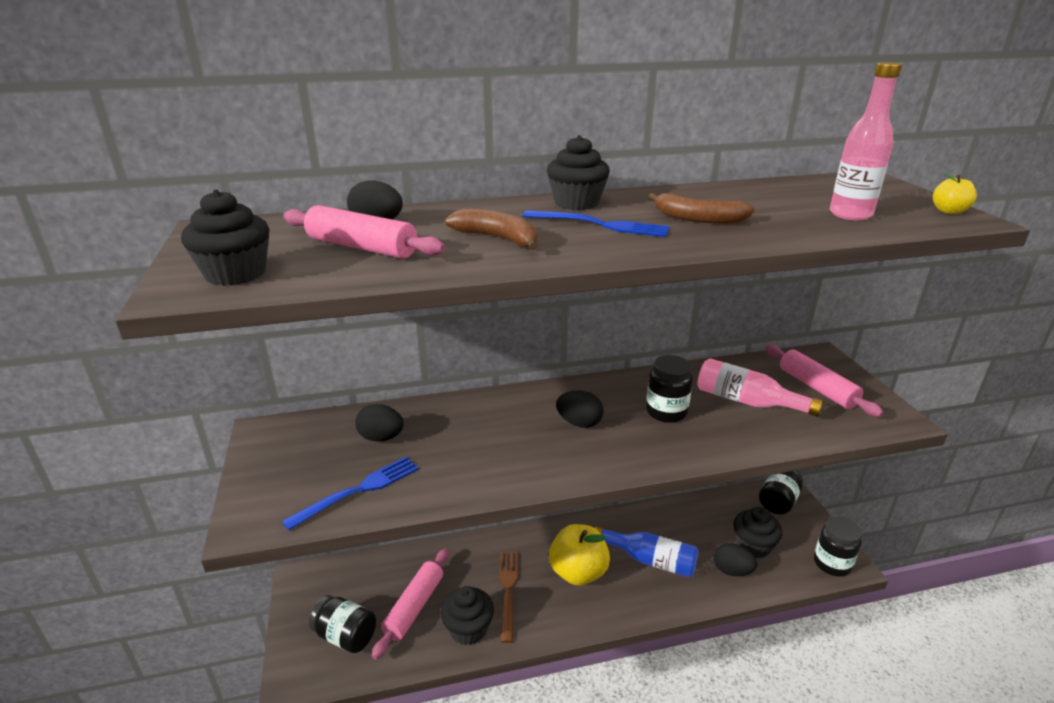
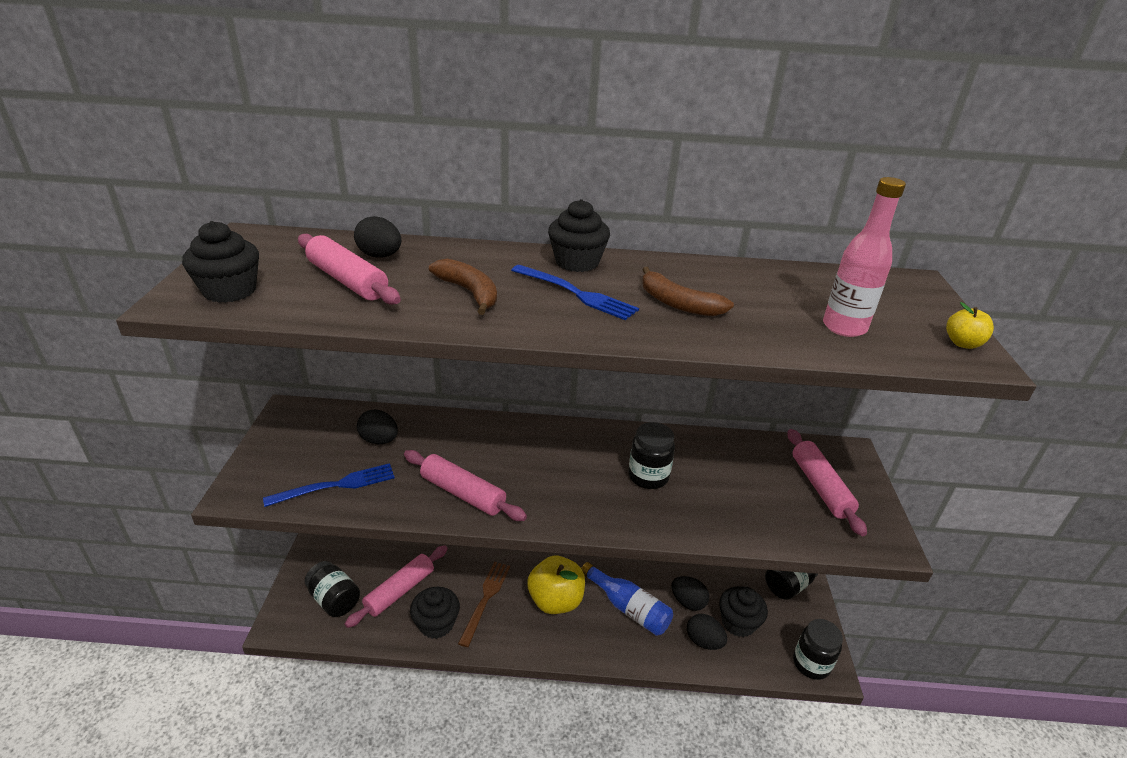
camera: 15 degrees right, 5 degrees up
black egg [556,390,604,428] -> black egg moved to [672,576,709,611]
pink bottle [697,359,823,417] -> none
none -> pink rolling pin [404,450,527,521]

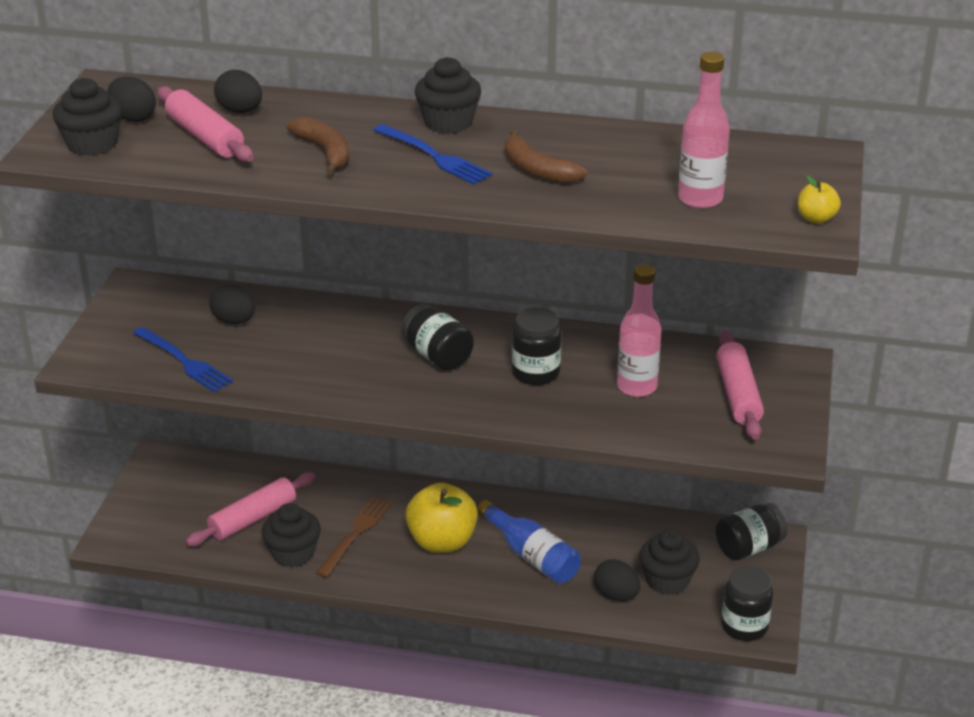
camera: 10 degrees right, 0 degrees up
blue fork [263,463,395,507] -> blue fork turned 60 degrees clockwise [133,327,233,392]
black jar [304,561,360,617] -> black jar moved to [401,304,474,371]
pink rolling pin [404,450,527,521] -> none
black egg [672,576,709,611] -> black egg moved to [107,76,156,122]
none -> pink bottle [617,265,662,397]

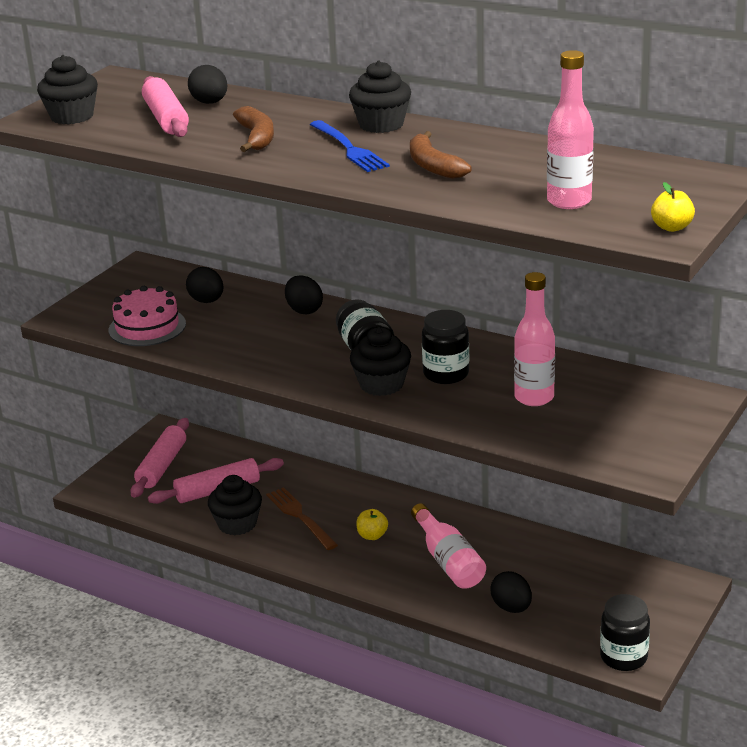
camera: 20 degrees right, 5 degrees down
black egg [107,76,156,122] -> black egg moved to [285,275,323,314]
blue fork [133,327,233,392] -> pink cake [109,286,186,346]
brown fork [316,496,392,578] -> brown fork turned 75 degrees counterclockwise [266,487,338,550]
yellow apple [405,483,478,553] -> yellow apple [356,509,388,540], size x0.47
blue bottle [477,500,581,584] -> pink bottle [411,503,486,589]
black cupcake [639,530,700,595] -> black cupcake moved to [350,327,411,396]
black jar [715,503,788,560] -> none
pink rolling pin [716,331,764,440] -> pink rolling pin moved to [130,418,189,498]

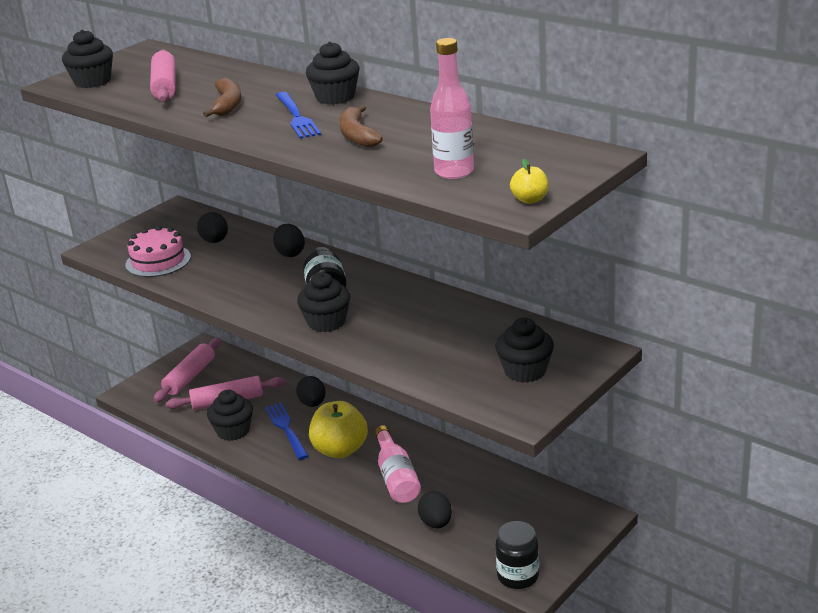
camera: 10 degrees right, 0 degrees up
black egg [188,65,227,104] -> black egg moved to [296,376,326,407]
brown fork [266,487,338,550] -> blue fork [265,403,308,460]
yellow apple [356,509,388,540] -> yellow apple [309,401,368,458], size x2.13
black jar [422,310,469,384] -> none
pink bottle [514,272,555,406] -> none
none -> black cupcake [495,318,554,383]

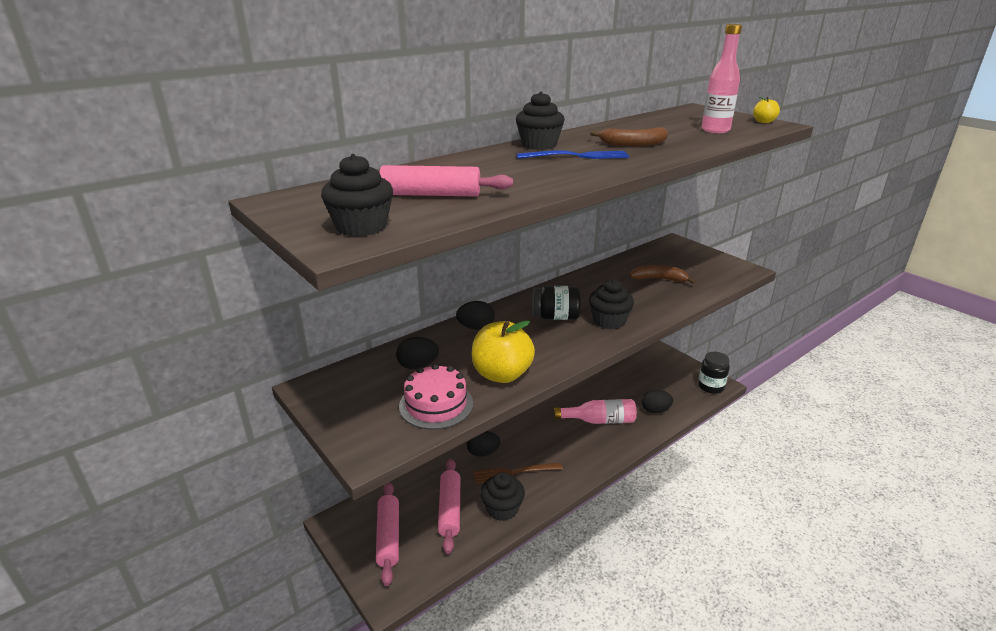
camera: 80 degrees left, 0 degrees up
pink rolling pin [153,338,221,402] -> pink rolling pin turned 45 degrees clockwise [376,482,399,586]
brown banana [203,77,242,117] -> brown banana moved to [629,265,696,284]
blue fork [265,403,308,460] -> brown fork [473,462,563,484]
yellow apple [309,401,368,458] -> yellow apple moved to [472,320,535,383]
black cupcake [495,318,554,383] -> none

